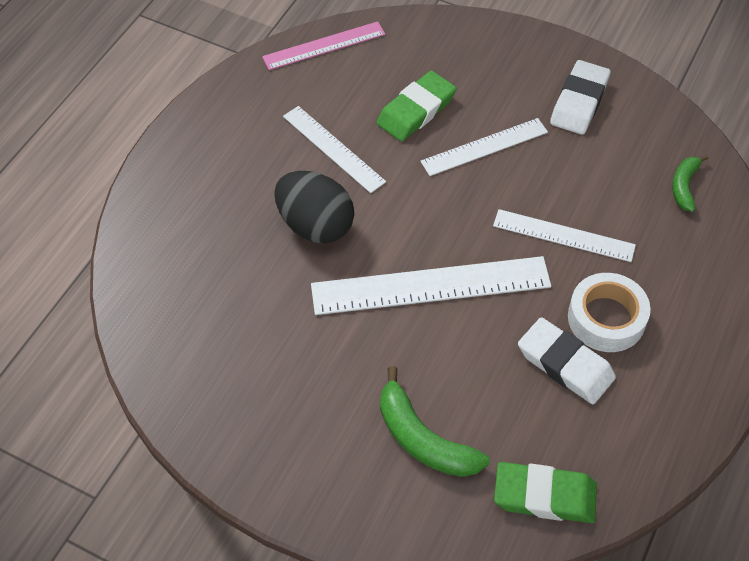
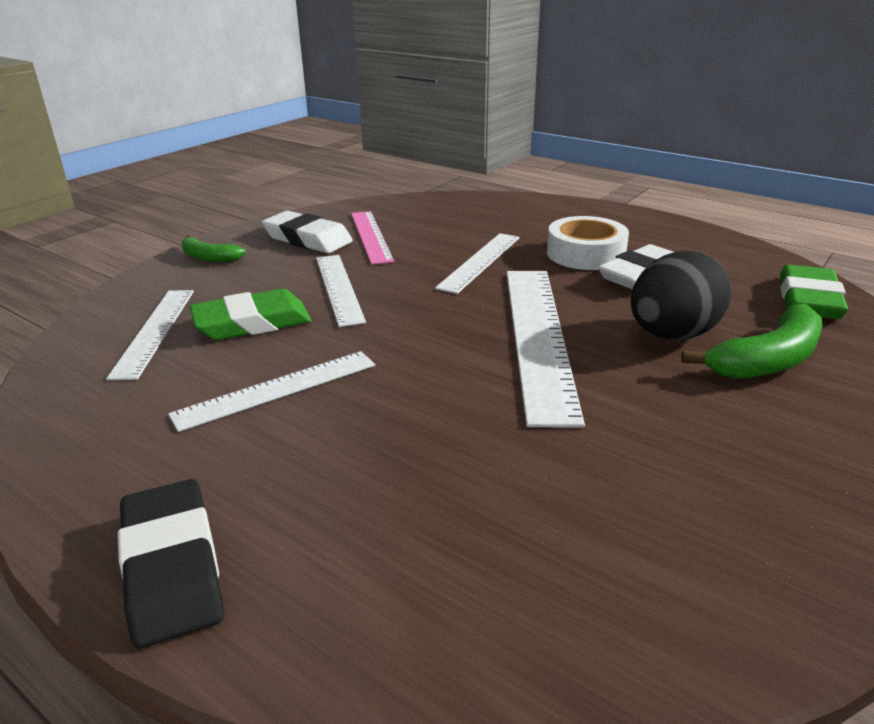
camera: 80 degrees left, 25 degrees down
pink ruler [262,21,385,70] -> pink ruler moved to [351,211,394,265]
black egg [274,171,354,244] -> black egg moved to [631,251,731,340]
green eraser [376,71,456,142] -> green eraser turned 75 degrees counterclockwise [190,289,312,340]
green banana [672,155,708,212] -> green banana moved to [181,235,246,262]
none -> white ruler [106,290,194,380]
none -> black eraser [118,479,224,649]

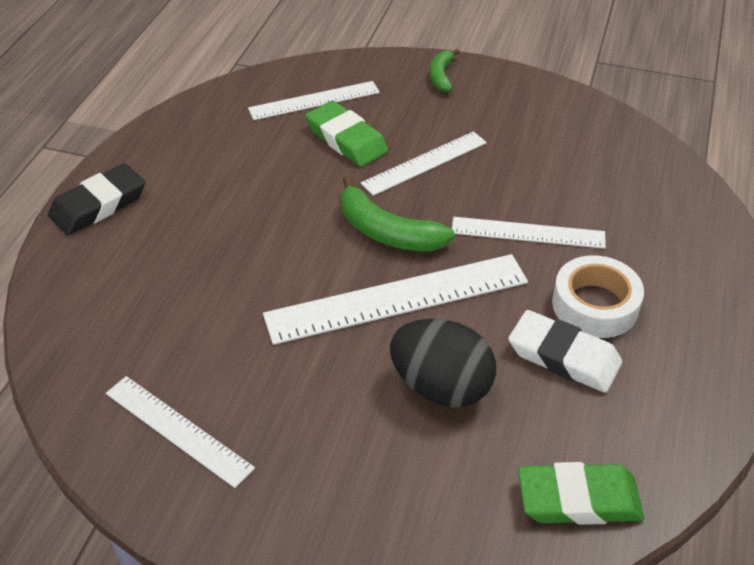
camera: 70 degrees right, 15 degrees up
white ruler [168,351,375,432] -> white ruler moved to [106,376,255,488]
white eraser [262,211,353,253] -> none
pink ruler [351,211,394,265] -> none
green banana [681,304,823,379] -> green banana moved to [341,176,455,252]

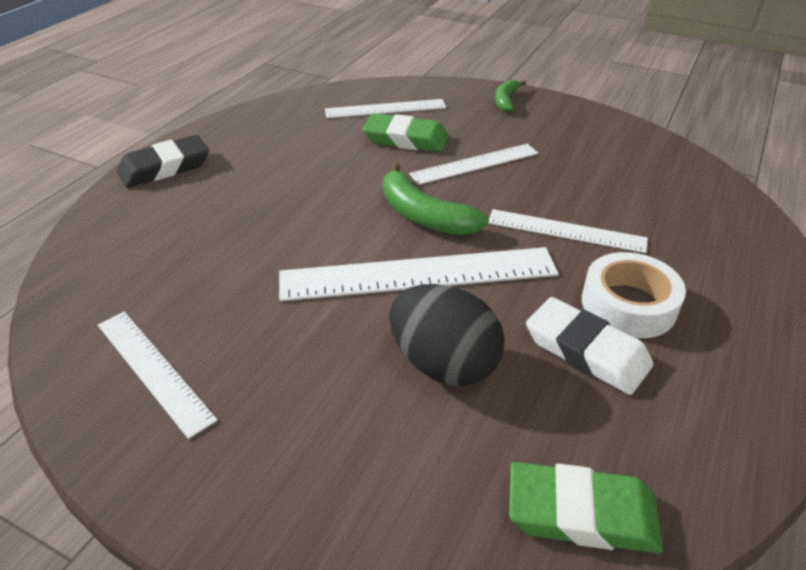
camera: 10 degrees right, 5 degrees down
green eraser [305,101,388,167] -> green eraser turned 45 degrees counterclockwise [363,114,449,152]

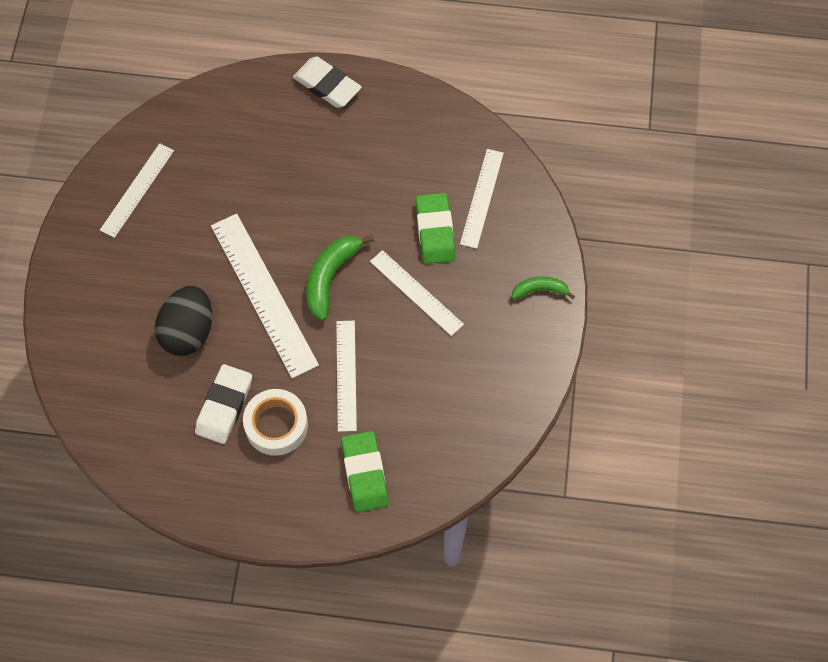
camera: 70 degrees right, 25 degrees up
black eraser [117,135,209,187] -> white eraser [293,56,362,108]
white ruler [325,99,446,118] -> white ruler turned 45 degrees clockwise [460,149,504,249]
green eraser [509,462,663,553] -> green eraser moved to [341,431,389,512]

